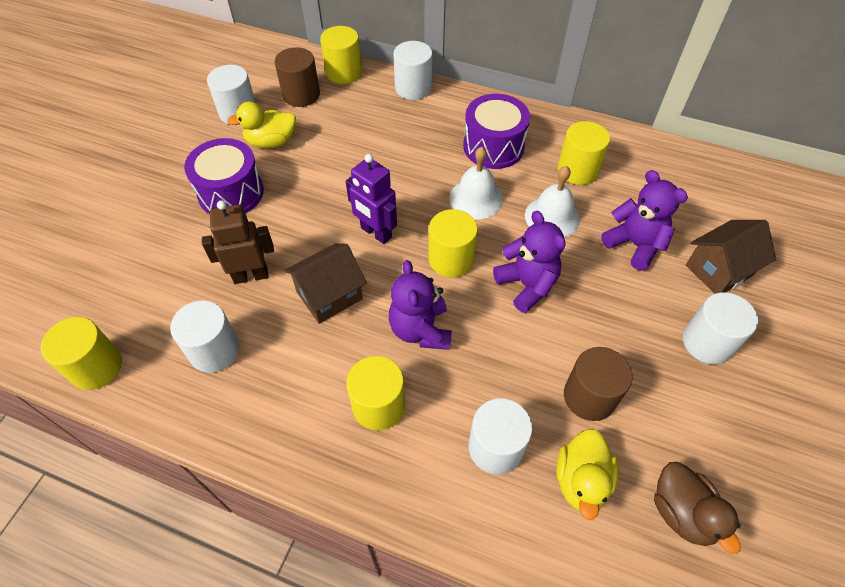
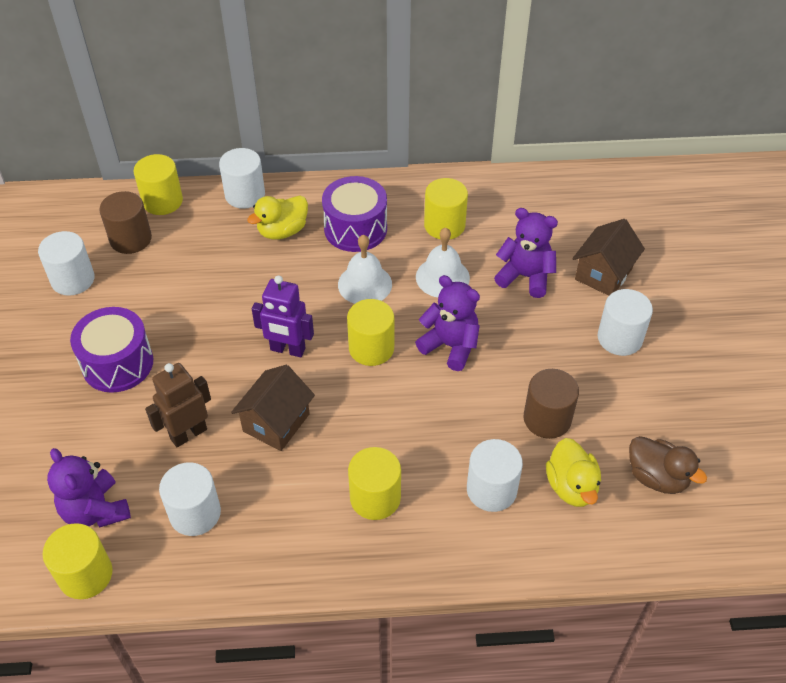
camera: 25 degrees left, 5 degrees down
yellow duck [227,102,296,148] -> yellow duck moved to [247,195,308,240]
purple teddy bear [389,260,452,350] -> purple teddy bear moved to [47,448,131,527]

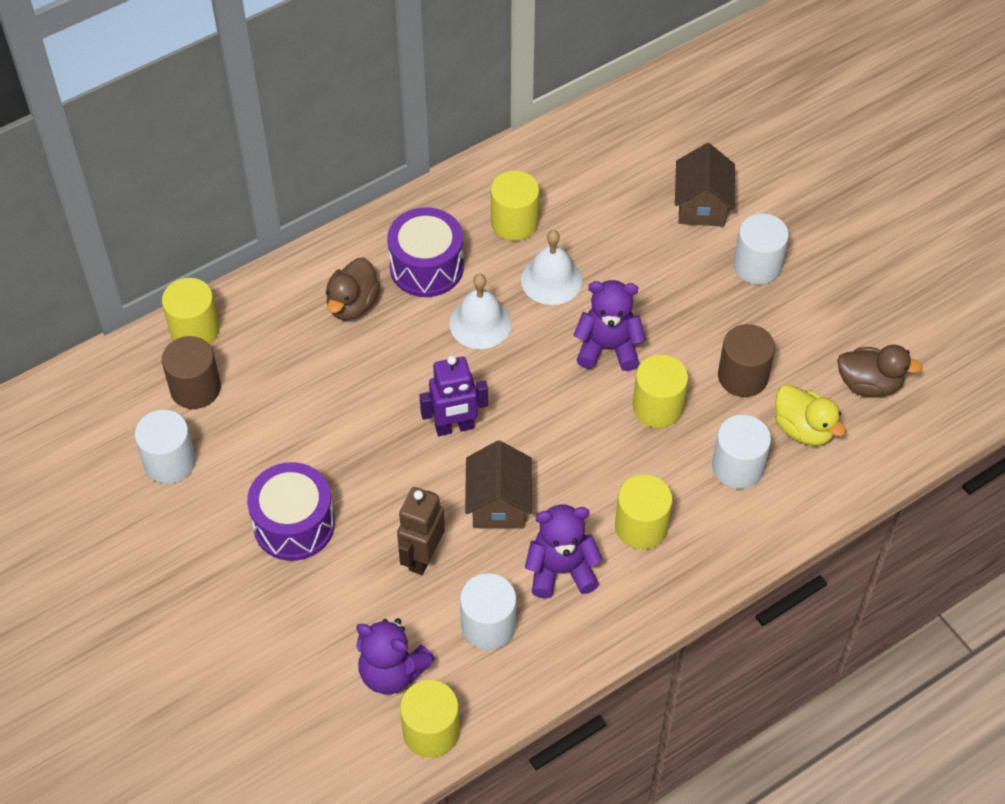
camera: 30 degrees left, 5 degrees up
white cylinder [219,148,265,209] -> none
yellow duck [247,195,308,240] -> brown duck [326,258,380,320]
yellow cylinder [347,299,394,366] -> yellow cylinder moved to [633,355,688,428]
purple teddy bear [494,208,558,298] -> purple teddy bear moved to [525,504,603,599]

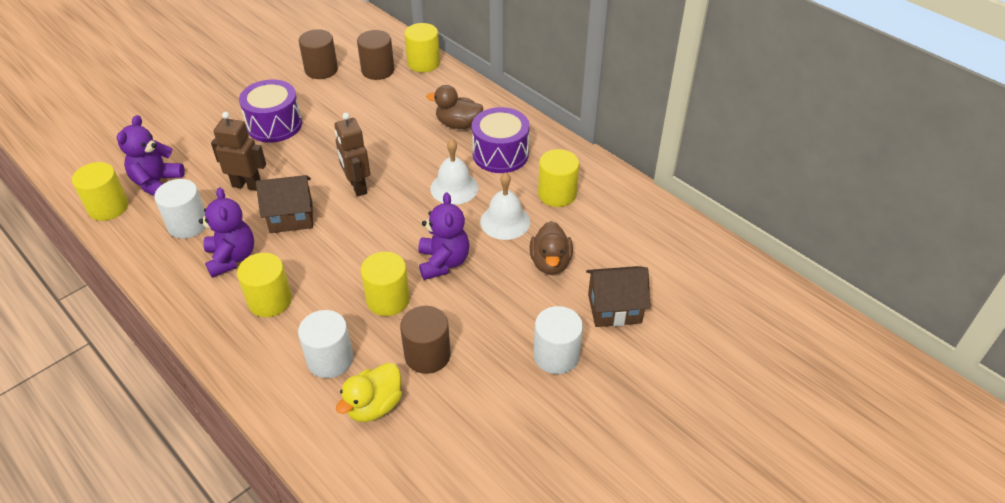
camera: 80 degrees right, 10 degrees down
white cylinder [134,410,196,484] -> brown cylinder [299,29,338,79]
purple robot [420,356,488,436] -> brown robot [335,113,370,196]
brown duck [837,345,923,397] -> brown duck moved to [529,221,573,275]

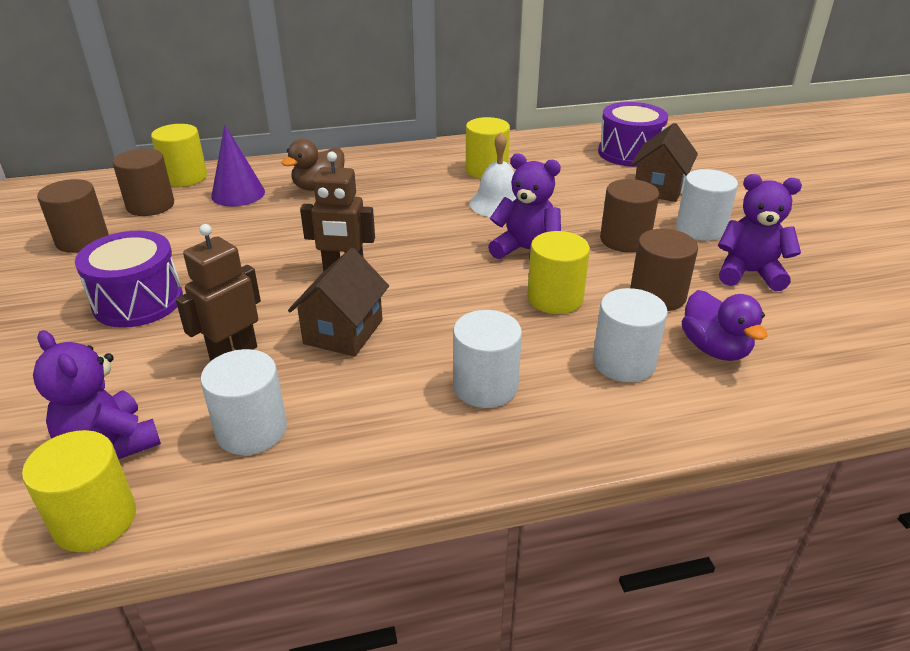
camera: 60 degrees left, 10 degrees down
purple teddy bear [199,187,254,278] -> purple teddy bear moved to [718,174,802,291]
yellow cylinder [237,253,292,317] -> white cylinder [453,310,522,408]
yellow duck [336,363,402,422] -> purple duck [682,290,767,361]
white bell [430,139,478,205] -> none
purple drum [472,107,530,173] -> purple drum moved to [598,102,668,167]
brown duck [529,221,573,275] -> none
none -> purple cone [211,125,265,207]
none -> brown cylinder [600,179,659,252]

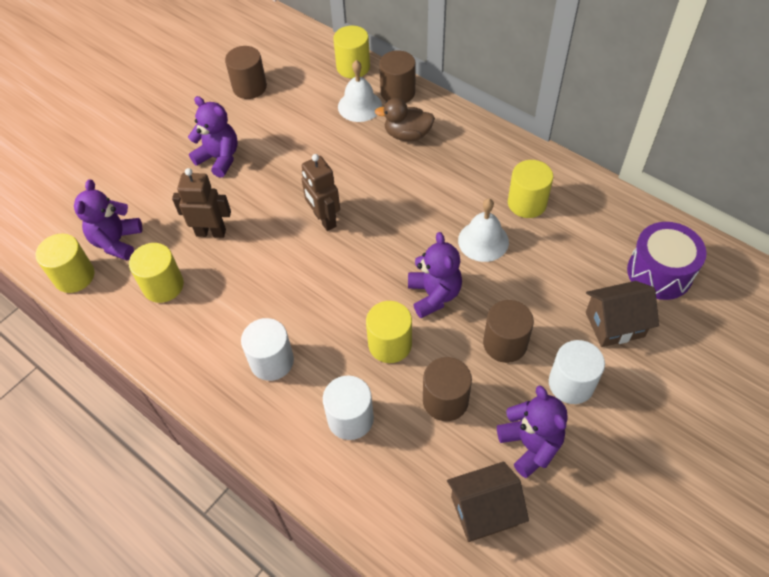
camera: 55 degrees right, 20 degrees up
purple drum [75,231,183,328] -> purple teddy bear [188,96,238,178]
brown cylinder [112,148,174,216] -> brown cylinder moved to [379,50,415,103]
white cylinder [200,349,287,455] -> yellow cylinder [129,243,184,303]
purple cone [211,125,265,207] -> white bell [338,60,382,122]
brown house [288,248,389,357] -> brown house moved to [447,462,529,542]
purple duck [682,290,767,361] -> none

